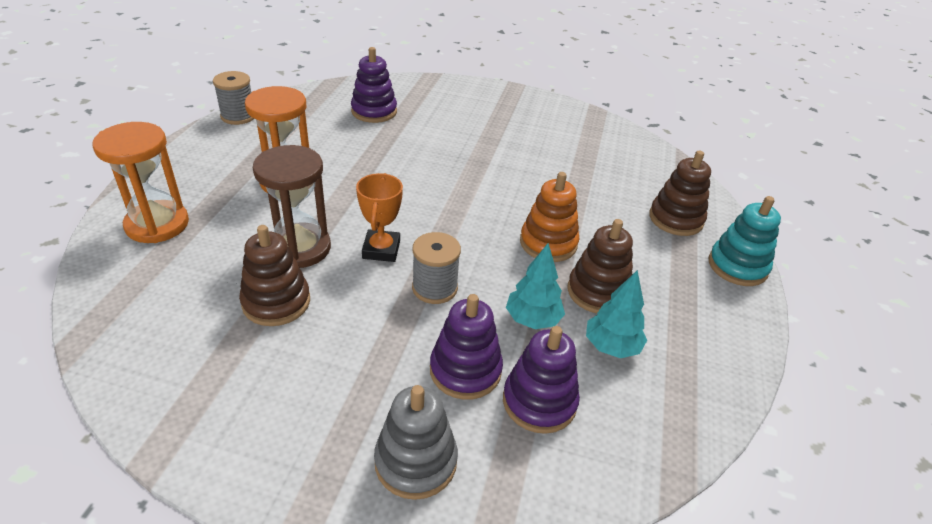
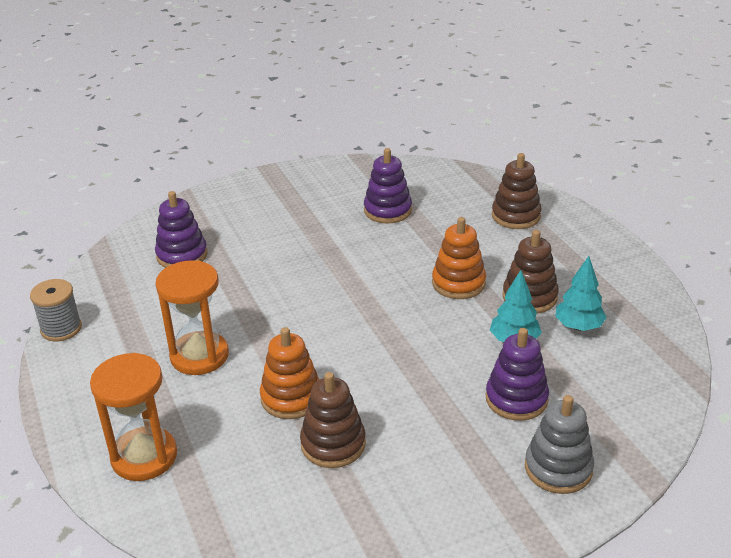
camera: 35 degrees left, 5 degrees down
brown hourglass [253,145,331,268] -> orange stacking toy [260,327,319,419]
orange trophy [356,173,403,262] -> none
grey spool [412,232,461,304] -> none
purple stacking toy [503,326,580,434] -> purple stacking toy moved to [364,148,412,223]
turquoise stacking toy [708,196,781,286] -> none

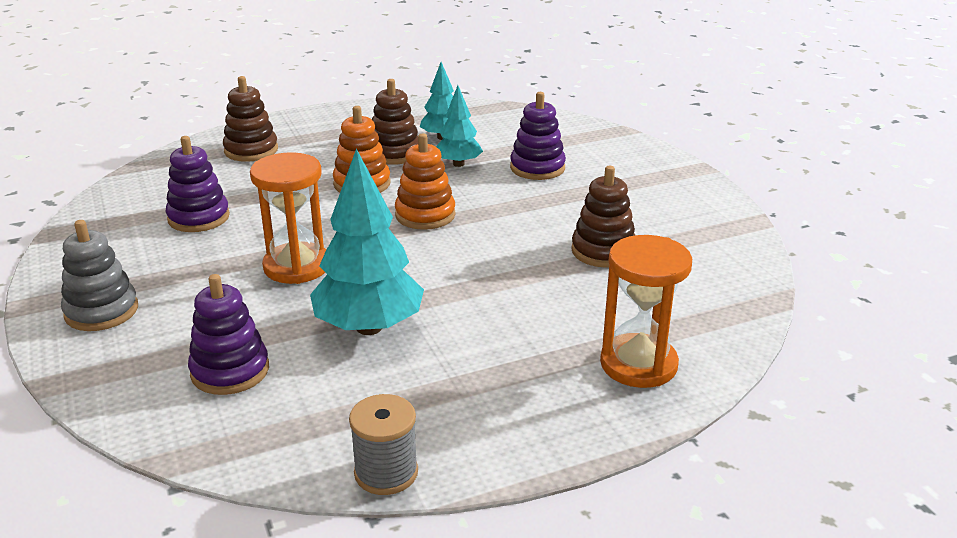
camera: 90 degrees left, 5 degrees down
orange hourglass [155,260,229,375] -> orange hourglass moved to [250,152,326,284]
orange stacking toy [260,327,319,419] -> orange stacking toy moved to [395,133,456,230]
grey stacking toy [525,395,594,494] -> grey stacking toy moved to [61,220,138,331]
none -> turquoise tree [310,149,424,335]

